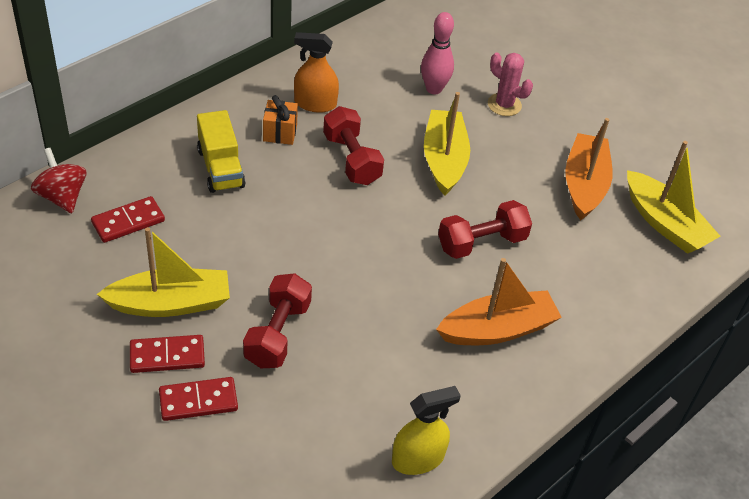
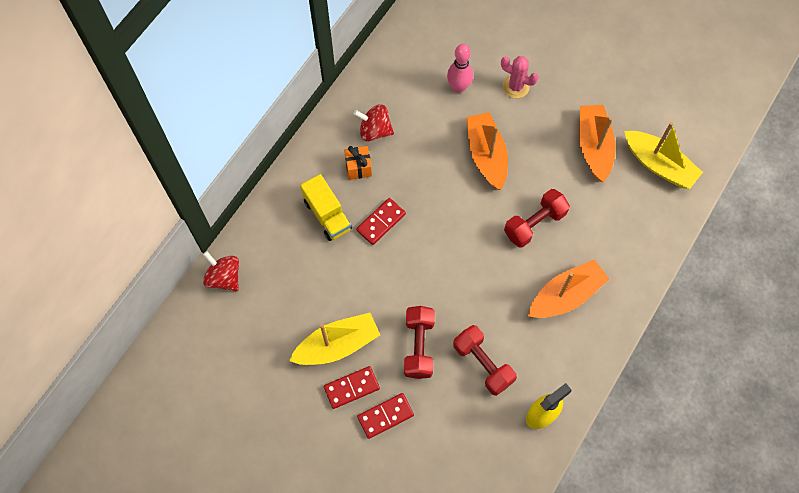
camera: 10 degrees left, 20 degrees up
red domino [91,196,165,243] -> red domino moved to [356,198,406,245]
orange spray bottle [294,32,339,113] -> red spinning top [353,104,394,141]
red dumbbell [323,106,384,185] -> red dumbbell moved to [453,325,517,396]
yellow boat [424,92,470,196] -> orange boat [466,112,508,190]

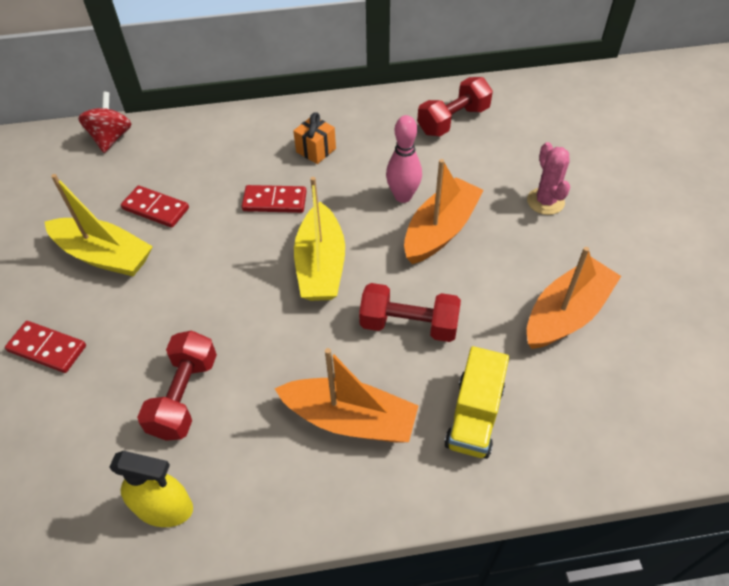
camera: 50 degrees right, 15 degrees down
yellow truck [300,174,352,241] -> yellow truck moved to [444,346,509,459]
red domino [324,366,380,409] -> red domino moved to [121,185,189,228]
red spinning top [353,104,394,141] -> none
red dumbbell [404,306,435,379] -> red dumbbell moved to [417,77,493,136]
pink bowling pin [447,44,473,93] -> pink bowling pin moved to [386,115,422,203]
yellow boat [624,122,703,189] -> yellow boat moved to [294,177,345,301]

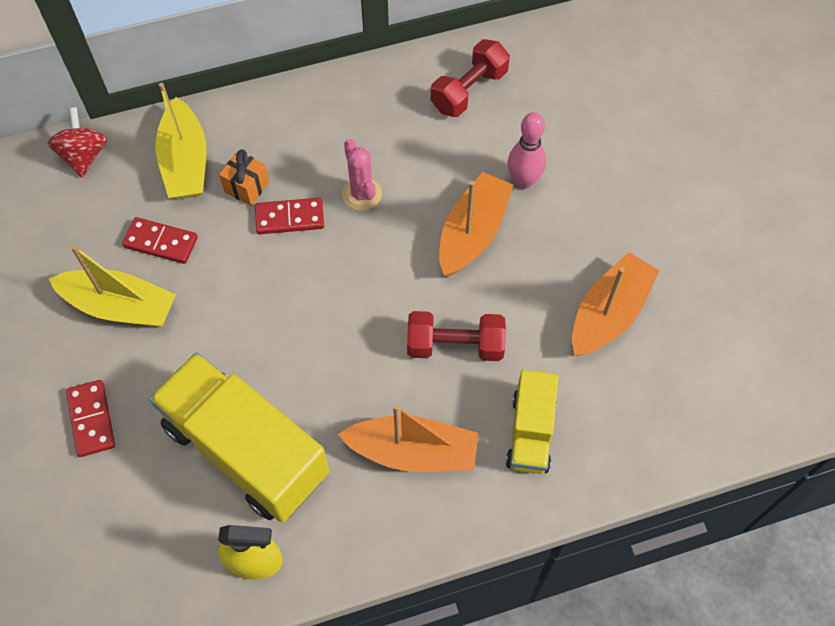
camera: 10 degrees left, 10 degrees up
red domino [5,321,86,373] -> red domino turned 60 degrees clockwise [66,380,115,457]
red dumbbell [137,330,217,441] -> yellow truck [149,352,329,523]
orange gift [293,112,336,164] -> orange gift moved to [219,149,269,206]
yellow boat [294,177,345,301] -> yellow boat moved to [155,83,207,199]
pink bowling pin [386,115,422,203] -> pink bowling pin moved to [508,112,546,189]
pink cactus [527,142,570,215] -> pink cactus moved to [342,139,382,211]

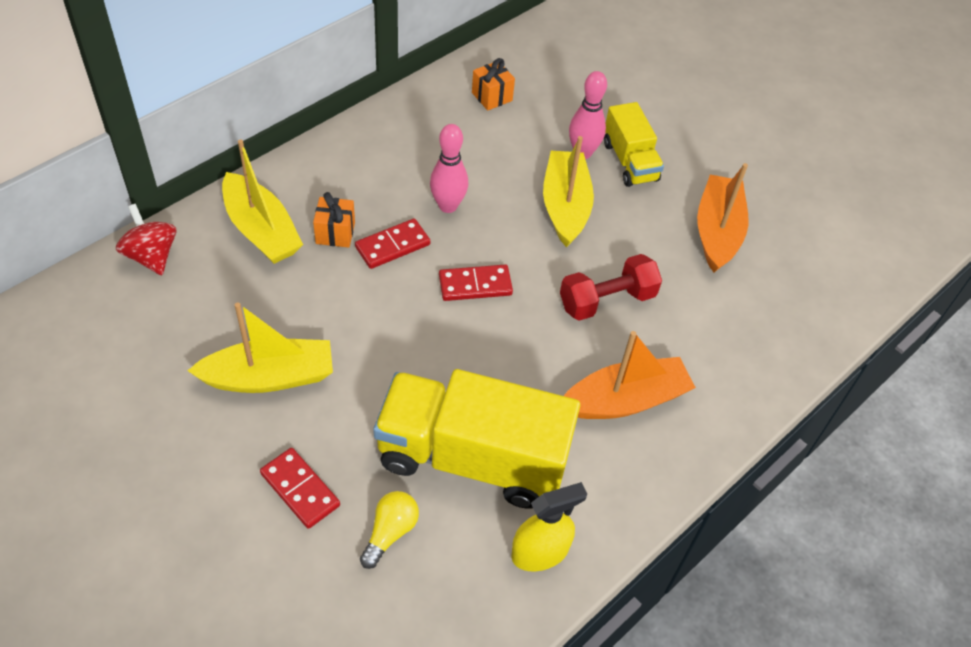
camera: 30 degrees left, 10 degrees down
red domino [122,217,198,264] -> red domino moved to [439,265,513,301]
pink cactus [342,139,382,211] -> pink bowling pin [430,124,468,213]
red dumbbell [431,39,510,117] -> orange gift [472,58,515,110]
orange boat [439,172,513,277] -> yellow boat [543,136,594,247]
yellow truck [506,370,558,474] -> yellow truck moved to [604,102,664,187]
none -> yellow light bulb [360,491,419,569]

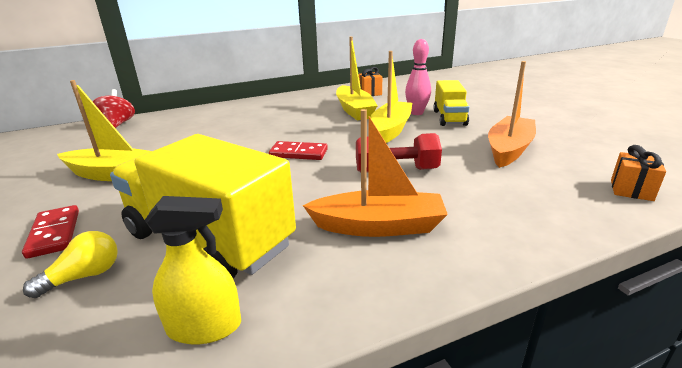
camera: 25 degrees right, 25 degrees down
yellow boat [222,139,303,264] -> yellow boat moved to [336,37,378,120]
orange gift [313,192,355,248] -> orange gift moved to [611,145,666,201]
red domino [355,219,430,269] -> none
pink bowling pin [430,124,468,213] -> none

